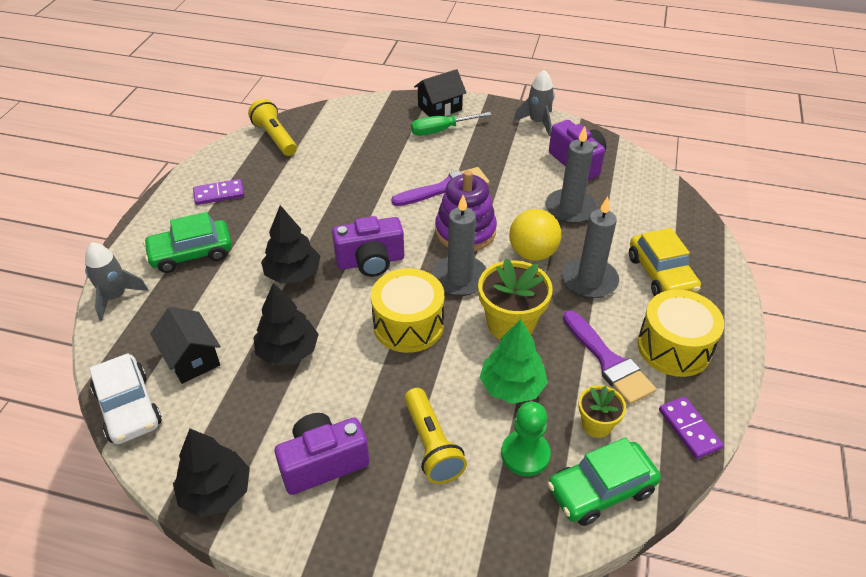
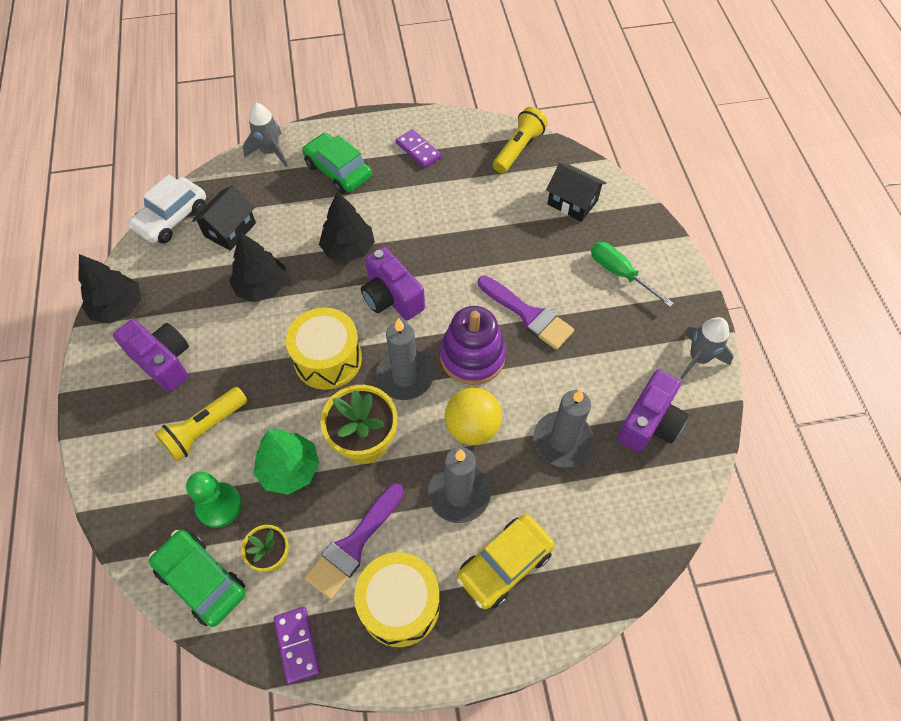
camera: 65 degrees right, 15 degrees up
black house [414,69,466,117] -> black house moved to [546,163,606,222]
purple domino [659,397,723,459] -> purple domino turned 60 degrees counterclockwise [274,607,320,684]

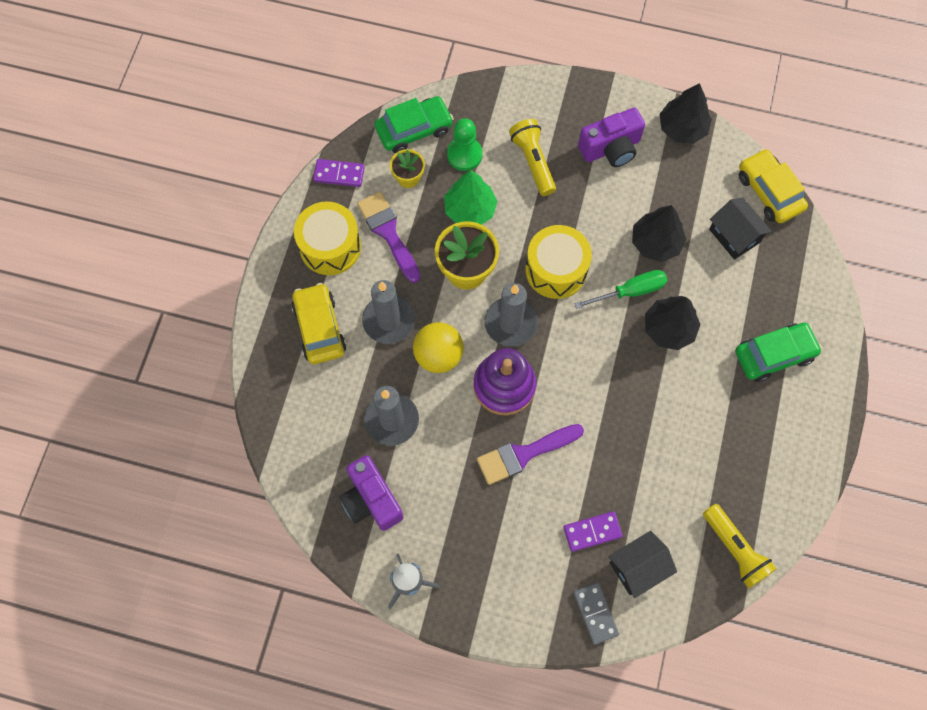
camera: 115 degrees right, 10 degrees up
white car [128,174,206,244] -> yellow car [739,149,808,223]
grey rocket [243,103,288,167] -> none
purple camera [361,246,425,320] -> none
purple domino [396,129,442,168] -> purple domino moved to [563,511,623,552]
green screwdriver [591,242,674,307] -> green screwdriver moved to [574,270,667,309]
none -> grey domino [573,582,619,645]

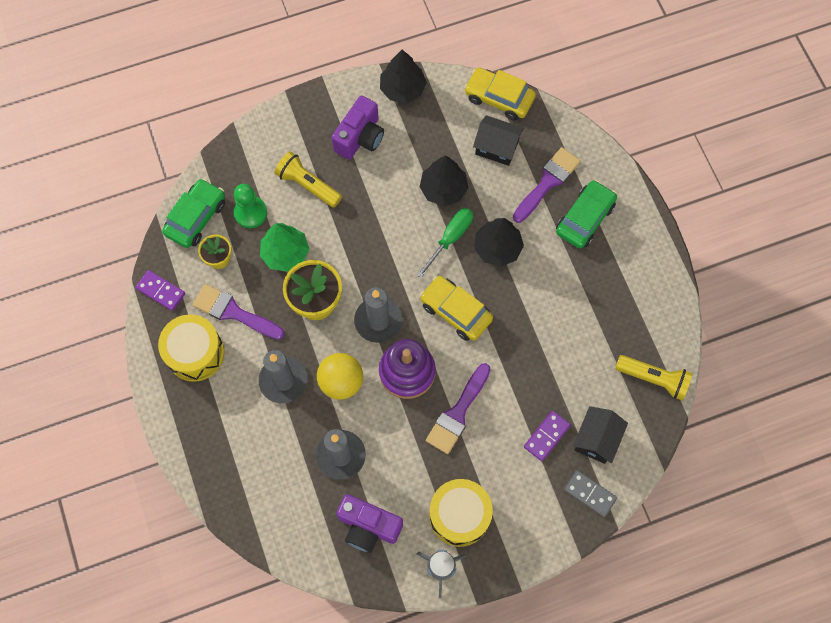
camera: 35 degrees left, 0 degrees up
yellow car [291,283,346,364] -> yellow car moved to [420,276,493,341]
purple domino [313,159,365,187] -> purple domino turned 60 degrees clockwise [135,270,185,311]
yellow drum [525,225,592,299] -> yellow drum moved to [429,479,493,547]
none -> purple brush [513,147,581,223]

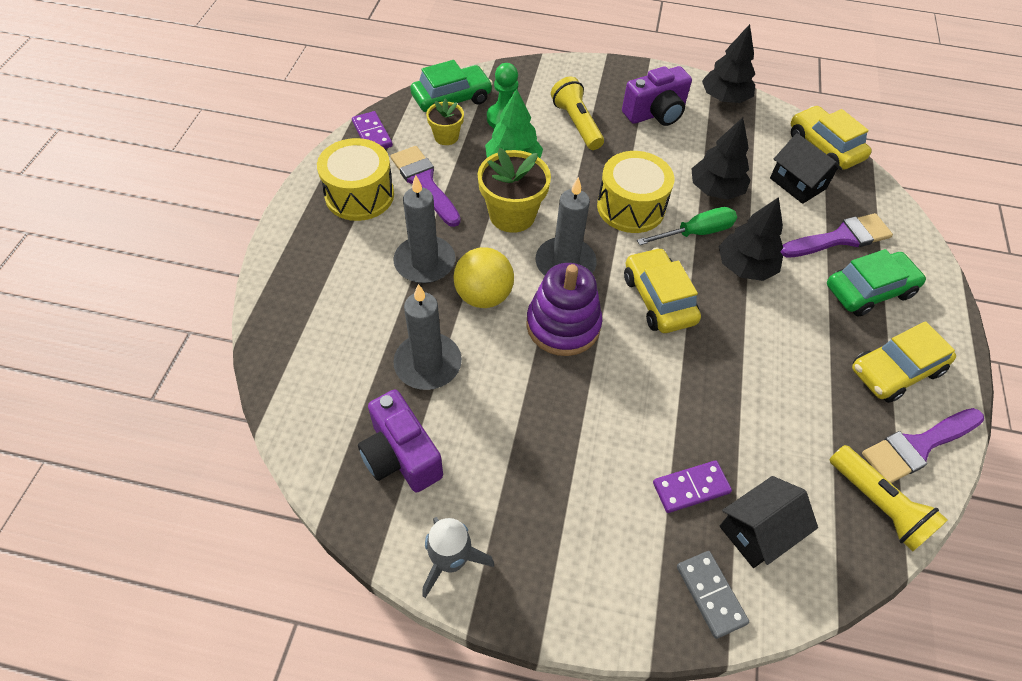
camera: 30 degrees right, 15 degrees down
purple brush [426,363,491,454] -> purple brush moved to [862,408,984,483]
yellow drum [429,479,493,547] -> yellow drum moved to [597,151,674,233]
none -> yellow car [852,321,956,403]

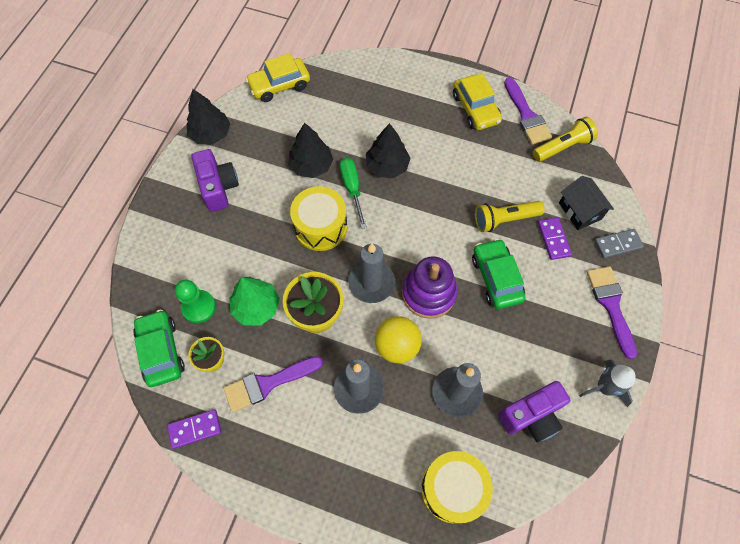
camera: 80 degrees left, 10 degrees up
yellow drum [317,138,394,221] -> yellow drum moved to [421,451,493,524]
yellow flashlight [551,77,604,150] -> yellow flashlight moved to [475,201,545,232]
yellow car [624,247,701,333] -> none
black house [770,133,842,204] -> none
purple brush [780,213,893,257] -> purple brush moved to [587,266,637,359]
green car [827,249,926,317] -> green car moved to [472,239,526,309]

